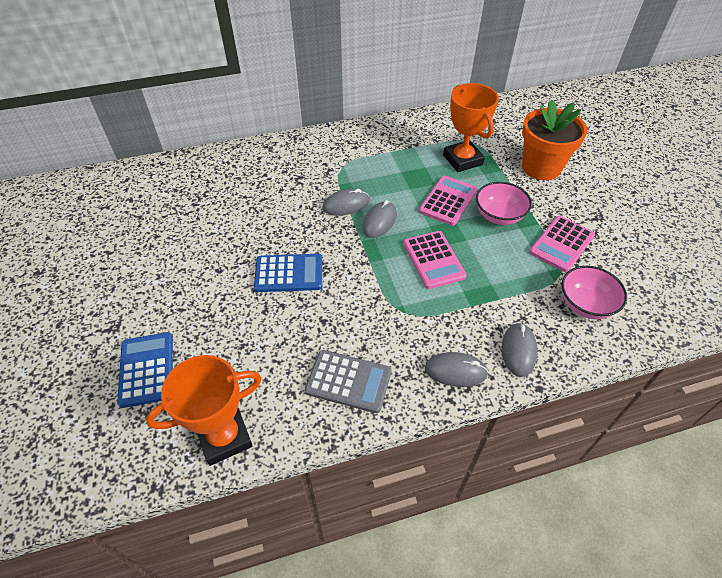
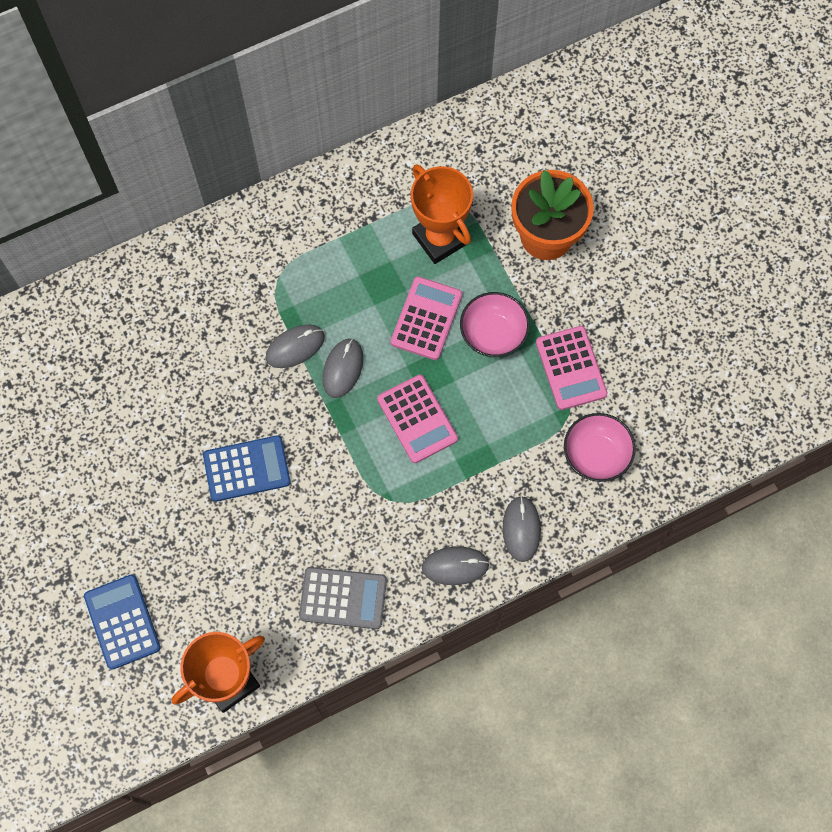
camera: 10 degrees left, 20 degrees up
pink calculator [529,216,595,272] -> pink calculator turned 45 degrees counterclockwise [536,326,607,410]

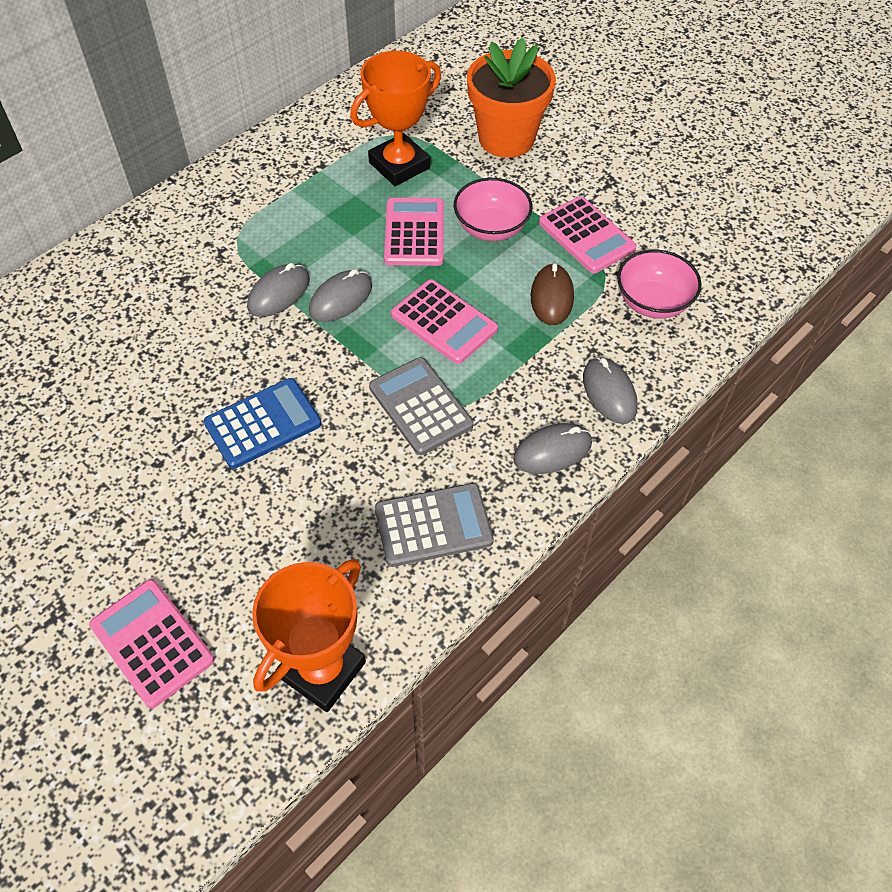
camera: 20 degrees left, 15 degrees down
blue calculator [84,574,161,670] -> pink calculator [89,579,214,708]
grey mouse [322,338,363,398] -> grey mouse turned 45 degrees clockwise [309,269,372,322]
orange trophy [411,164,473,264] -> orange trophy turned 75 degrees counterclockwise [350,51,441,186]
none -> grey calculator [369,357,474,455]
none -> brown mouse [531,263,574,325]

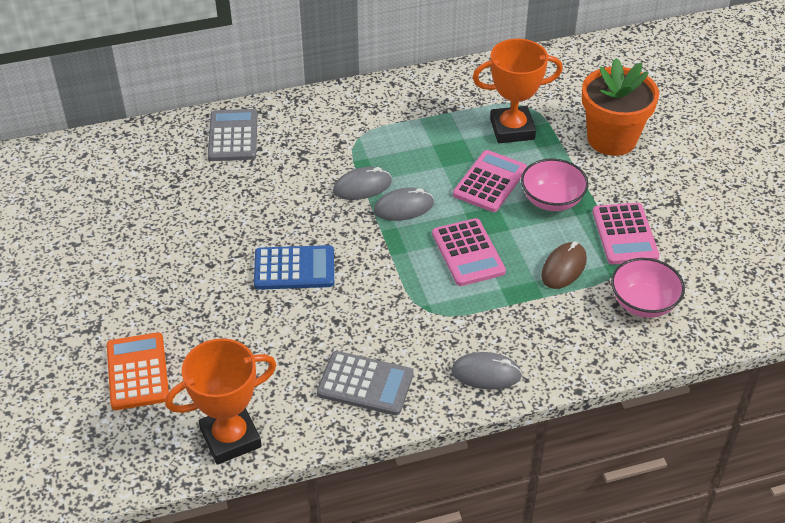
camera: 30 degrees right, 10 degrees down
pink calculator [89,579,214,708] -> orange calculator [107,332,169,410]
grey calculator [369,357,474,455] -> grey calculator moved to [208,109,257,161]
grey mouse [583,357,638,424] -> none

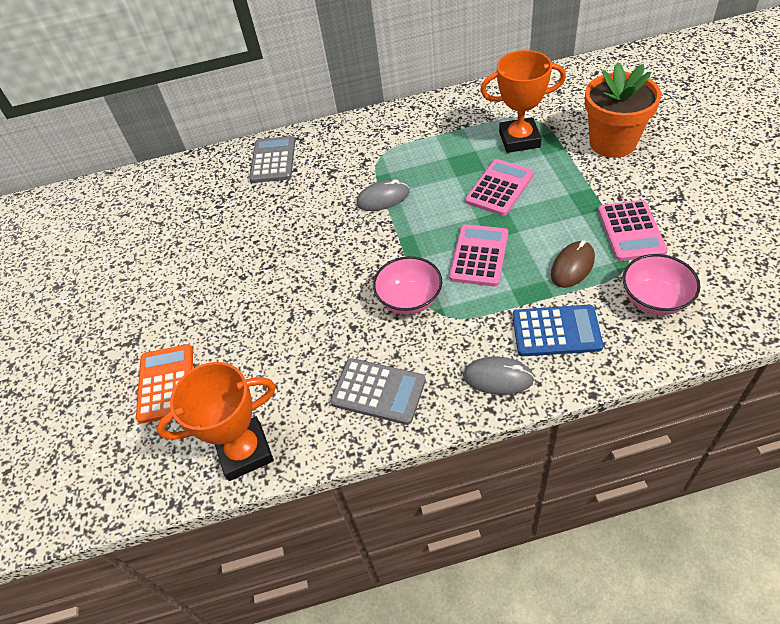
camera: 10 degrees right, 5 degrees up
blue calculator [254,245,334,290] -> blue calculator moved to [512,305,603,356]
grey mouse [374,187,434,221] -> none
pink calculator [432,218,506,286] -> pink calculator turned 150 degrees counterclockwise [449,224,508,287]
pink bowl [521,158,589,211] -> pink bowl moved to [373,256,442,315]

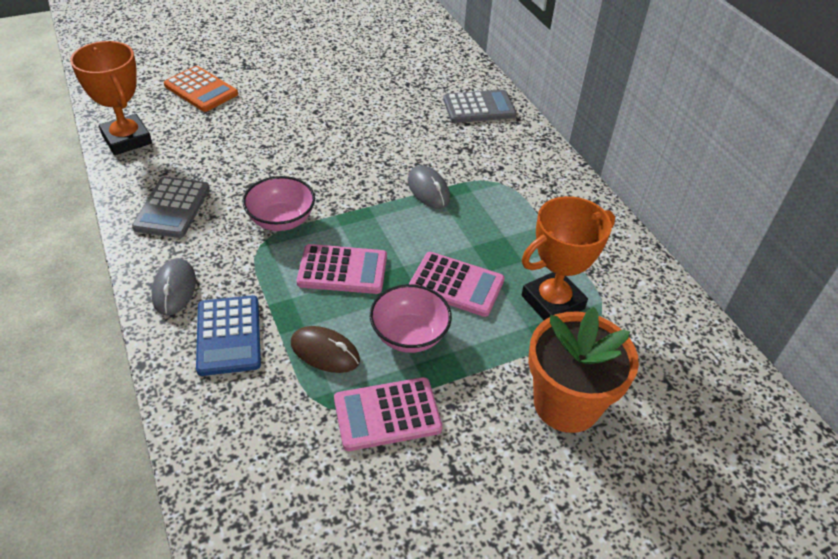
camera: 70 degrees right, 5 degrees down
orange calculator [136,344,193,423] -> orange calculator turned 60 degrees clockwise [164,66,238,112]
orange trophy [480,50,566,153] -> orange trophy turned 75 degrees clockwise [522,196,615,320]
pink bowl [623,254,700,315] -> pink bowl moved to [370,284,452,353]

